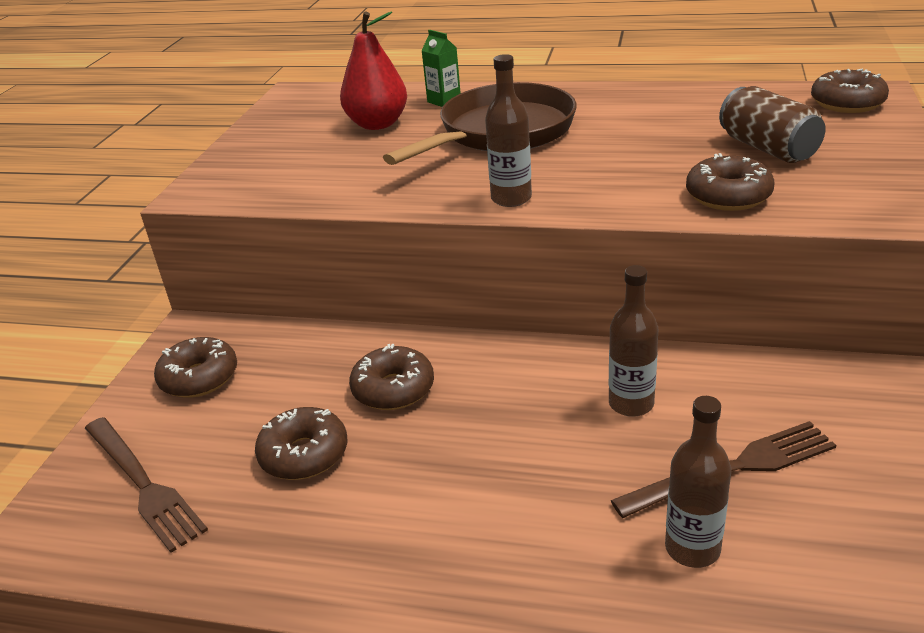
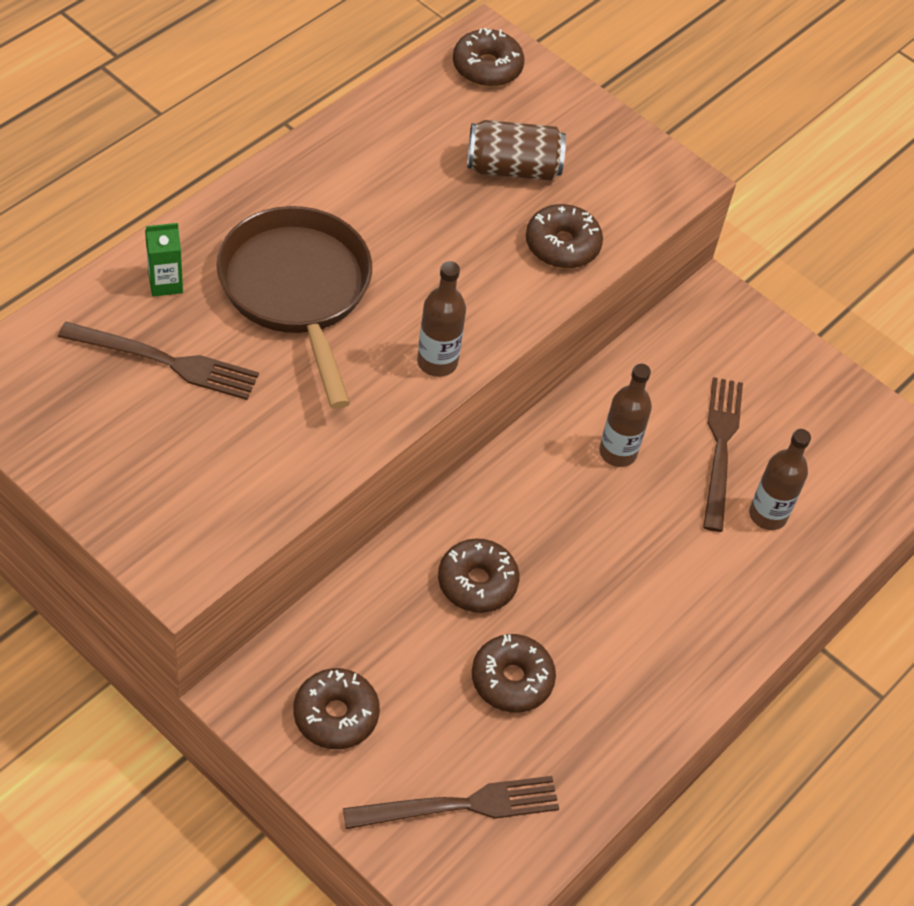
camera: 70 degrees left, 20 degrees up
red pear [340,11,407,130] -> brown fork [58,322,259,400]

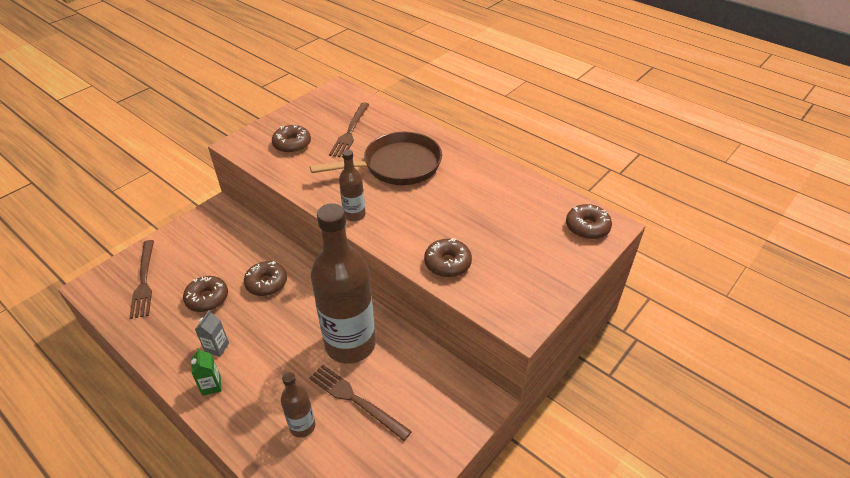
camera: 95 degrees right, 10 degrees down
green carton [145,223,183,297] -> green carton moved to [191,348,221,396]
brown donut [293,668,380,749] -> brown donut moved to [272,125,311,153]
brown can [467,120,566,181] -> none
brown bottle [599,364,652,467] -> brown bottle [311,203,376,364], size x2.20
brown fork [703,377,743,532] -> brown fork turned 150 degrees counterclockwise [309,365,412,441]
none -> grey carton [195,310,229,357]

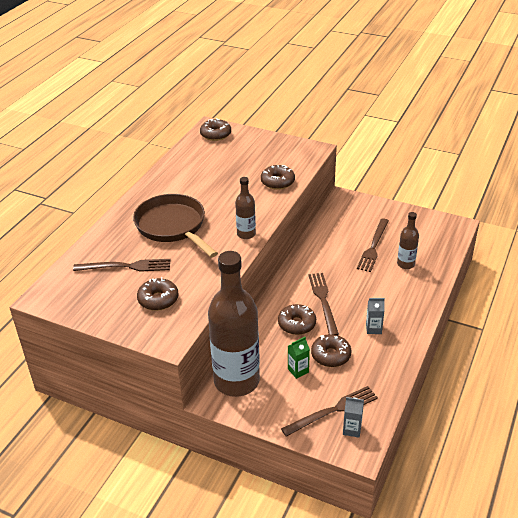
camera: 105 degrees left, 5 degrees down
green carton [191,348,221,396] -> green carton moved to [288,337,310,379]
brown bottle [311,203,376,364] -> brown bottle moved to [208,251,260,397]
none -> brown fork [308,273,339,335]
none -> grey carton [343,397,364,438]

